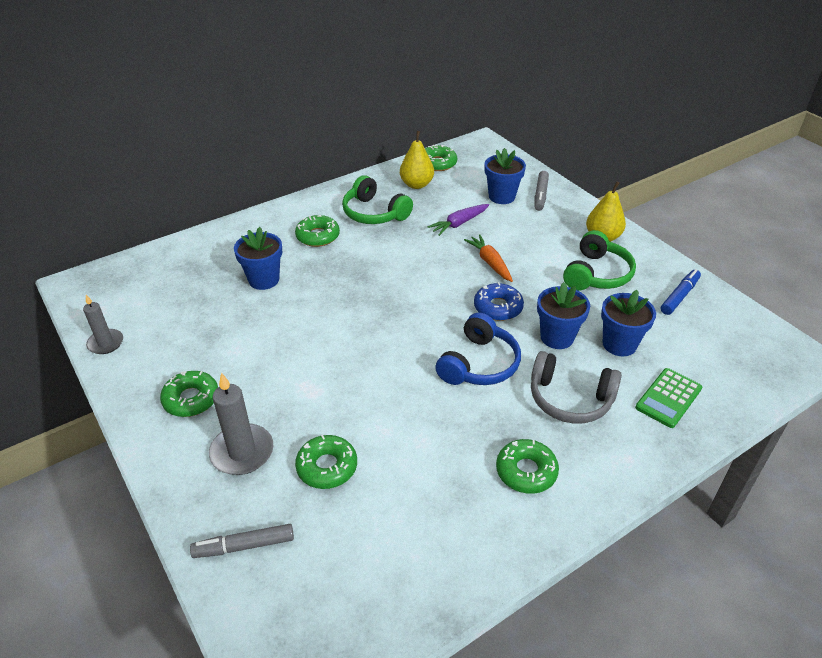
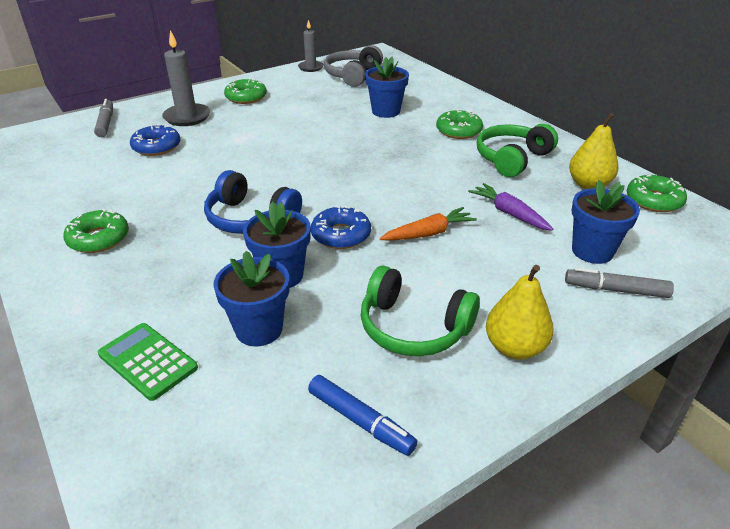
camera: 90 degrees right, 5 degrees down
green donut [295,435,357,489] -> blue donut [130,124,180,156]
grey headphones [531,351,622,424] -> grey headphones moved to [324,45,383,87]

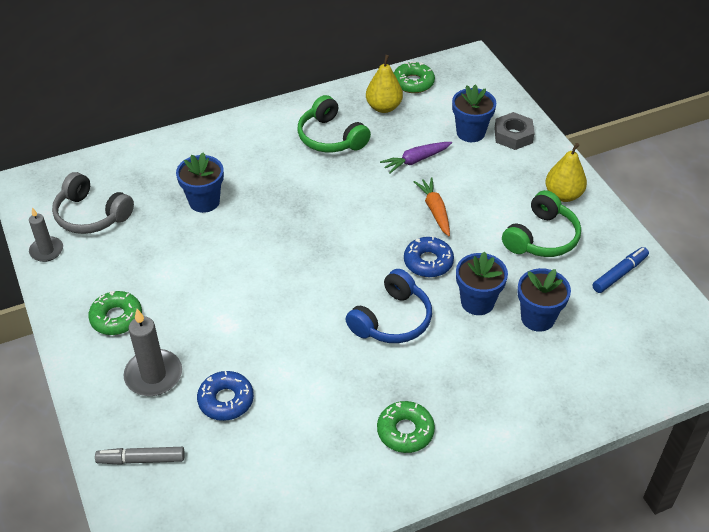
camera: 80 degrees left, 10 degrees up
green calculator [98,323,198,401] -> none
green donut [436,109,483,139] -> none
grey marker [565,268,674,298] -> grey nut [494,112,534,150]

